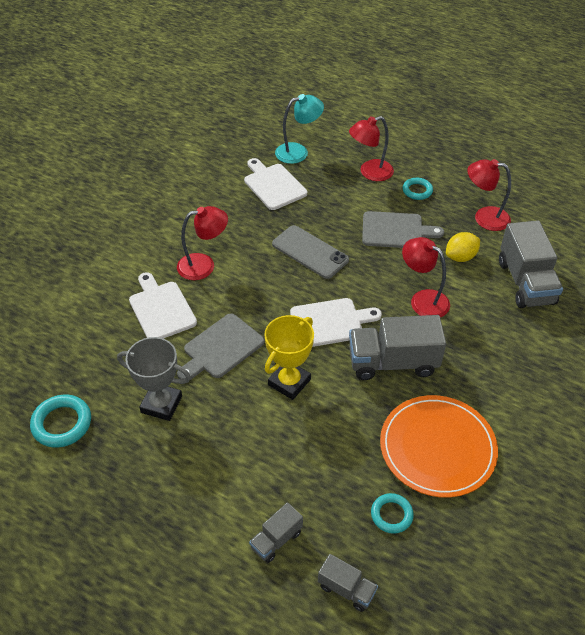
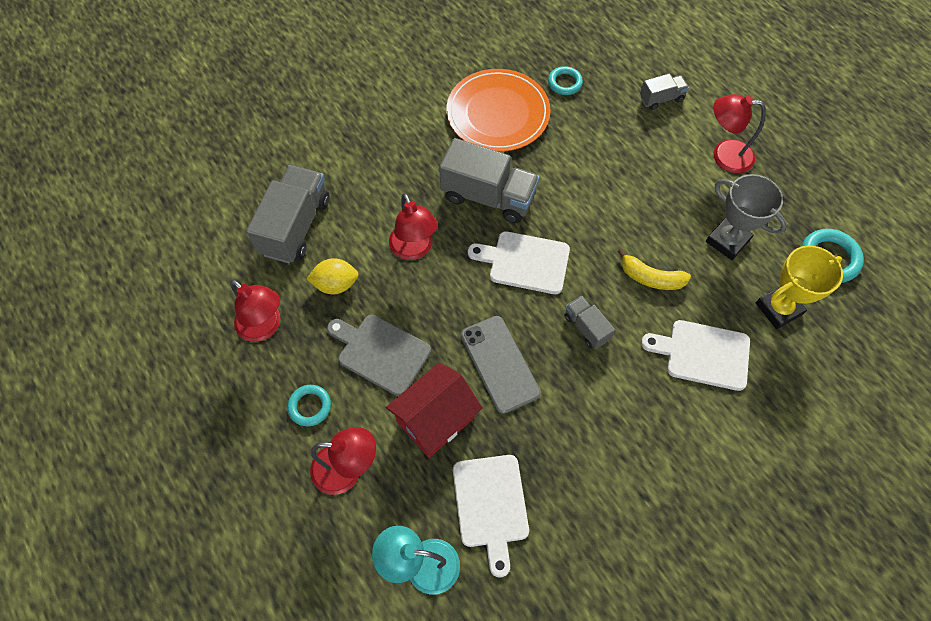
camera: 155 degrees left, 15 degrees up
white cutting board [129,272,197,339] -> white cutting board turned 105 degrees clockwise [641,320,750,391]
red lamp [177,206,228,280] -> red lamp moved to [713,94,766,173]
grey cutting board [177,314,264,380] -> yellow banana [617,248,691,290]
yellow trophy [264,315,314,400] -> yellow trophy moved to [756,245,843,329]
grey truck [318,554,378,612] -> grey truck moved to [564,296,615,349]
none -> red house [386,362,483,458]

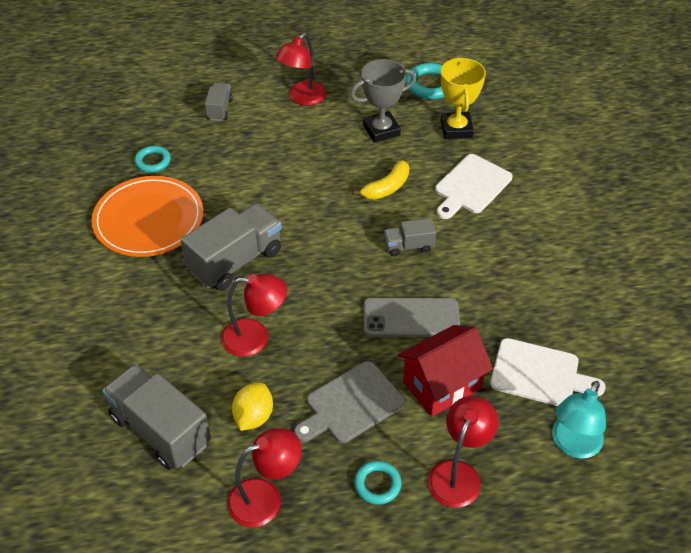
camera: 65 degrees left, 15 degrees down
red house [386,362,483,458] -> red house turned 75 degrees clockwise [398,325,493,417]
white cutting board [468,231,570,294] -> none

